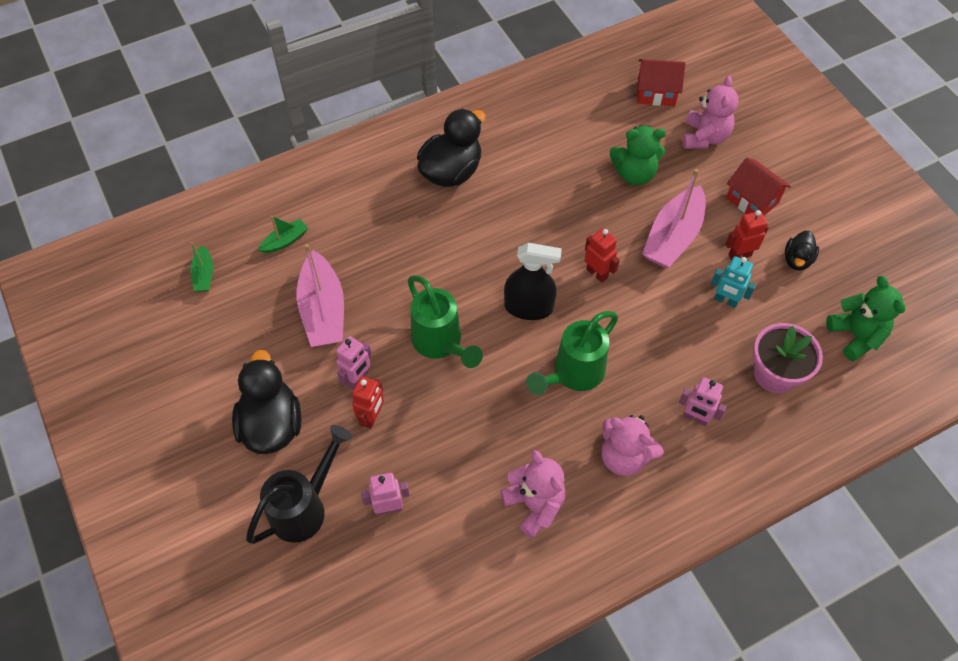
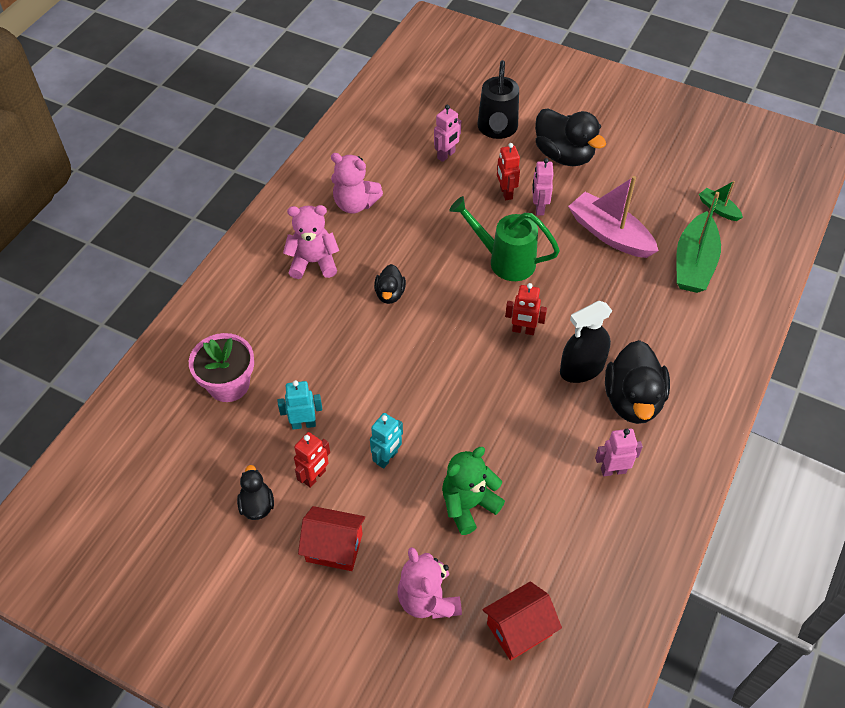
camera: 145 degrees right, 5 degrees down
green boat [258,215,308,253] -> green boat [676,192,721,293], size x1.99
black spray bottle [504,243,562,320] -> black spray bottle moved to [560,301,612,383]
green watering can [526,311,618,395] -> black duck [374,264,406,304]
red robot [584,228,620,283] -> red robot moved to [505,283,547,335]
pink boat [642,169,705,268] -> turquoise robot [370,413,403,469]
pink robot [679,377,727,427] -> pink robot moved to [595,429,643,476]
green teddy bear [826,276,906,361] -> none

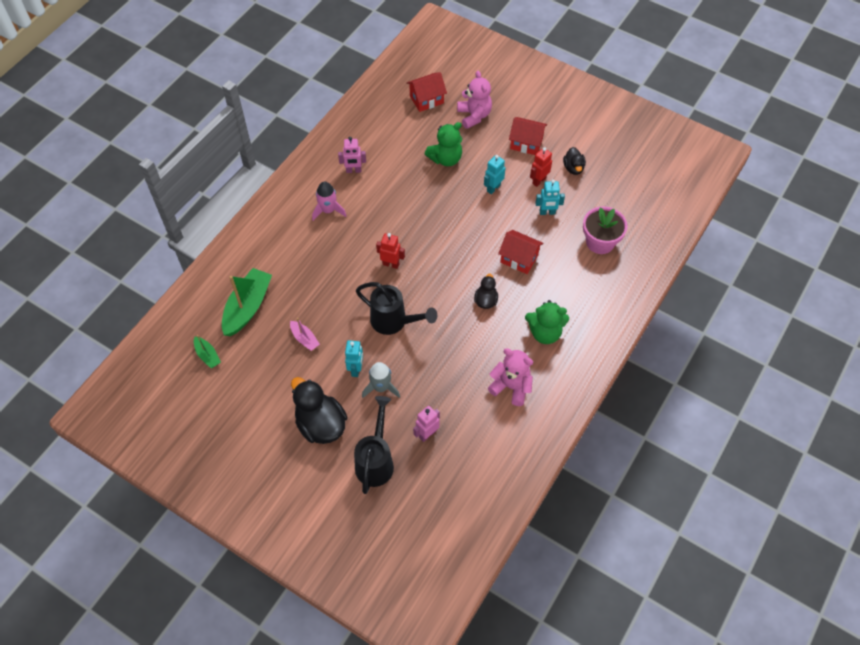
camera: 175 degrees left, 5 degrees up
pink teddy bear [283,205,339,279] -> green teddy bear [525,300,569,344]
green watering can [449,196,560,281] -> black watering can [356,282,437,335]
red robot [497,143,520,200] -> grey rocket [362,362,400,398]
pink robot [532,158,554,215] -> turquoise robot [345,340,363,377]
black spray bottle [560,301,612,383] -> none
pink boat [568,176,659,258] -> pink boat [290,318,320,351], size x0.50
black duck [605,340,670,424] -> pink rocket [312,182,346,221]
none -> red house [498,230,543,274]

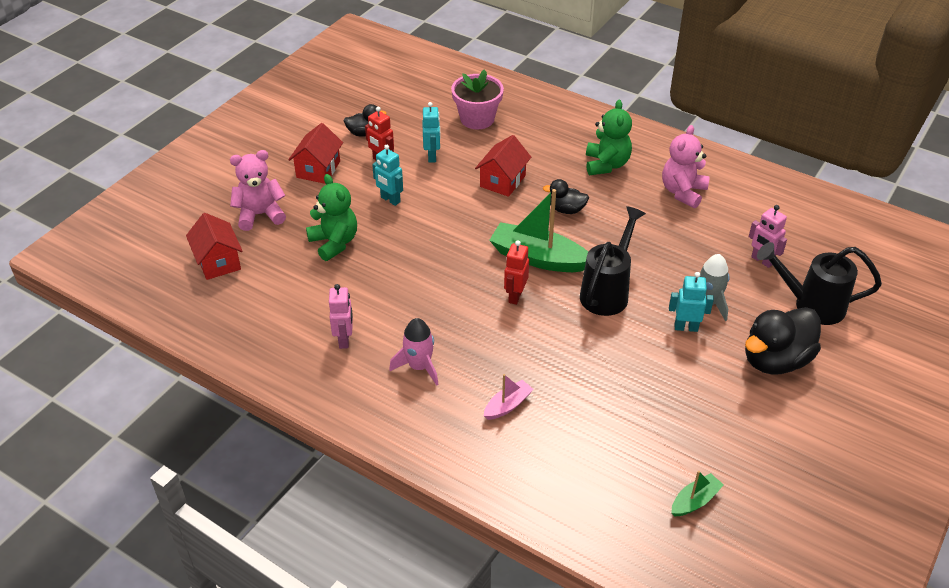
camera: 90 degrees left, 15 degrees down
green boat [222,268,272,336] -> green boat moved to [489,189,588,272]
pink boat [290,318,320,351] -> pink boat moved to [484,374,534,420]

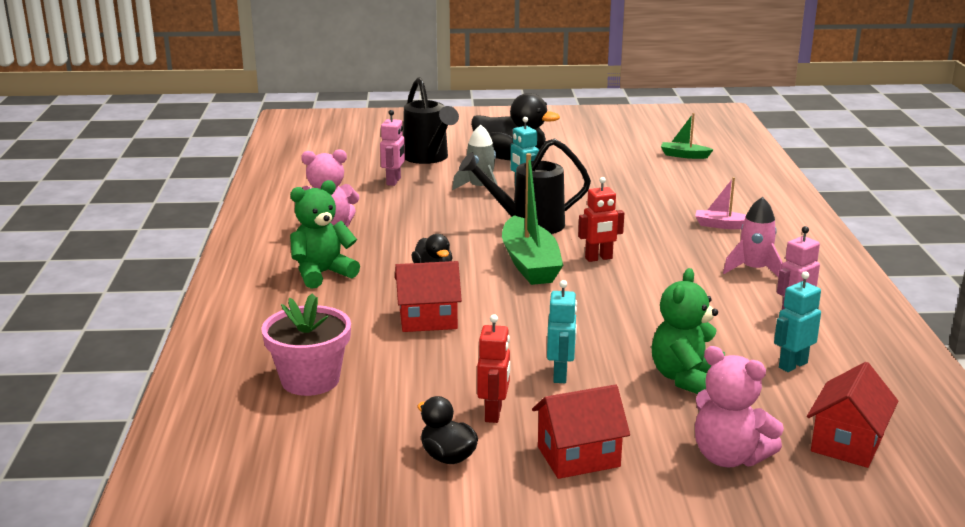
camera: 125 degrees left, 20 degrees down
turquoise robot [423,102,441,163] -> turquoise robot moved to [774,271,821,372]

